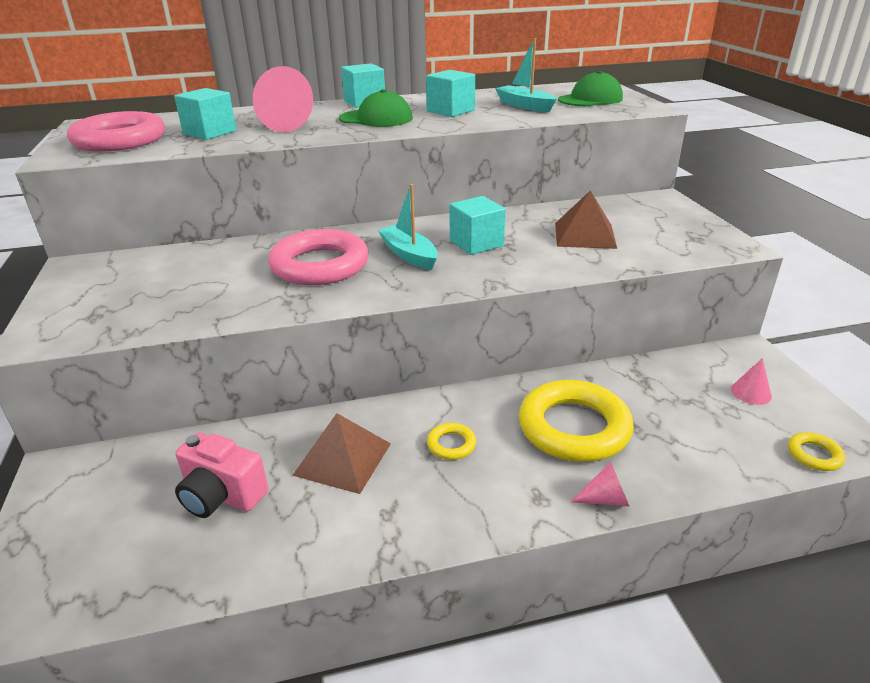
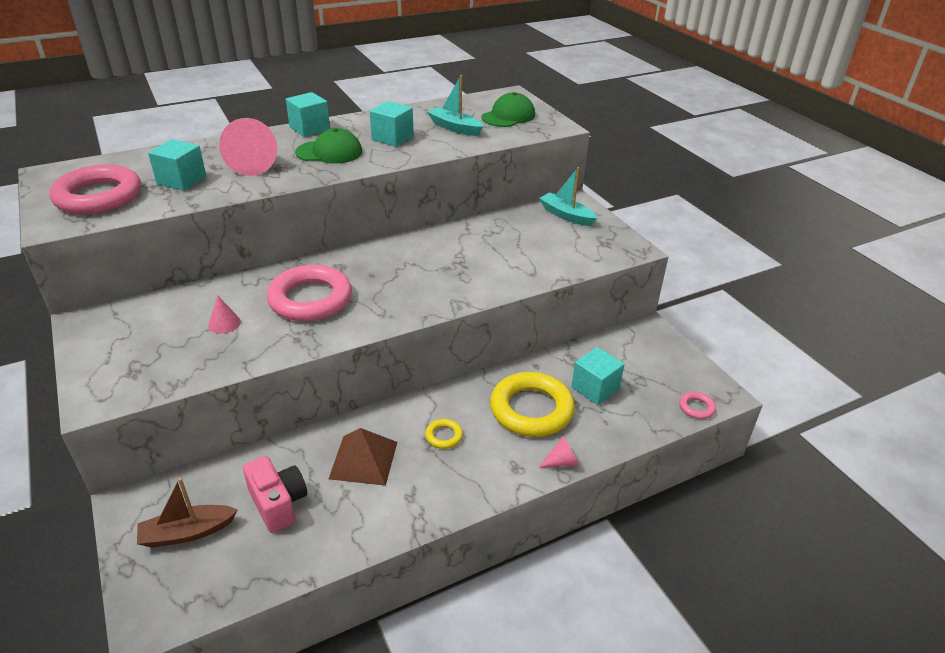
camera: 15 degrees left, 5 degrees up
pink camera [175,433,268,518] -> pink camera turned 135 degrees counterclockwise [243,456,307,533]
turquoise boat [378,184,438,270] -> turquoise boat moved to [539,167,597,226]
turquoise cube [449,196,506,255] -> turquoise cube moved to [571,347,625,405]
brown pyramid [555,190,617,249] -> none
pink cone [731,358,772,405] -> pink cone moved to [208,295,241,334]
yellow ring [788,432,845,471] -> pink ring [679,392,716,419]
none -> brown boat [137,478,238,548]

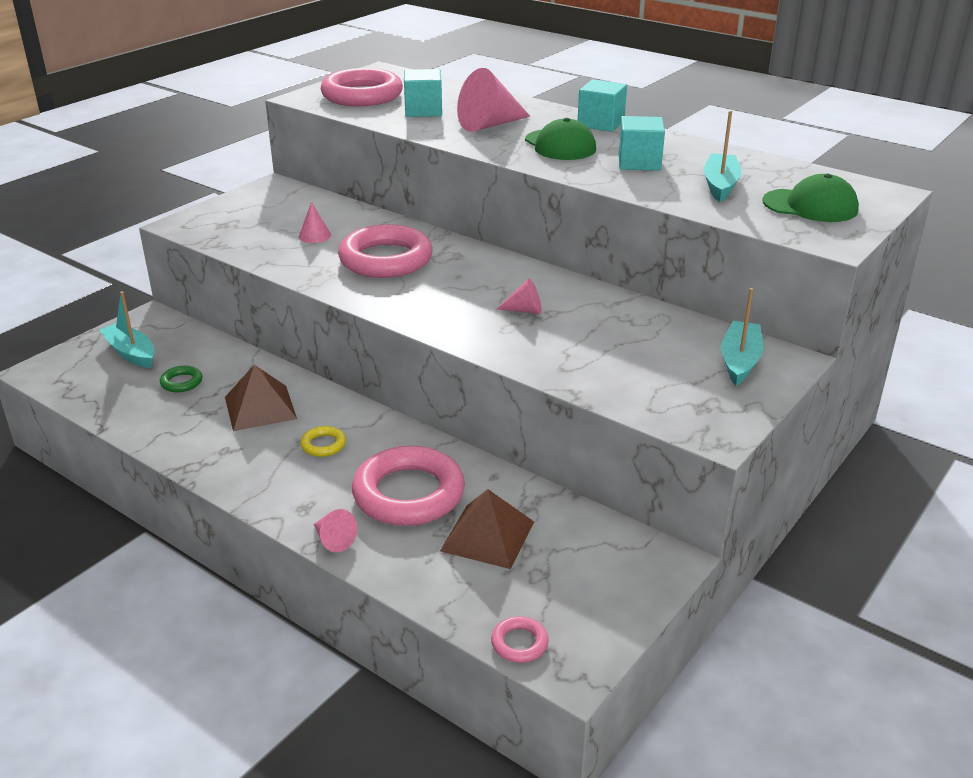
camera: 65 degrees right, 5 degrees down
brown boat [137,478,238,548] -> turquoise boat [100,291,155,368]
pink camera [243,456,307,533] -> green ring [160,366,202,392]
yellow ring [490,372,575,437] -> pink ring [352,446,465,526]
turquoise cube [571,347,625,405] -> brown pyramid [440,489,534,569]
none -> pink cone [497,279,542,314]

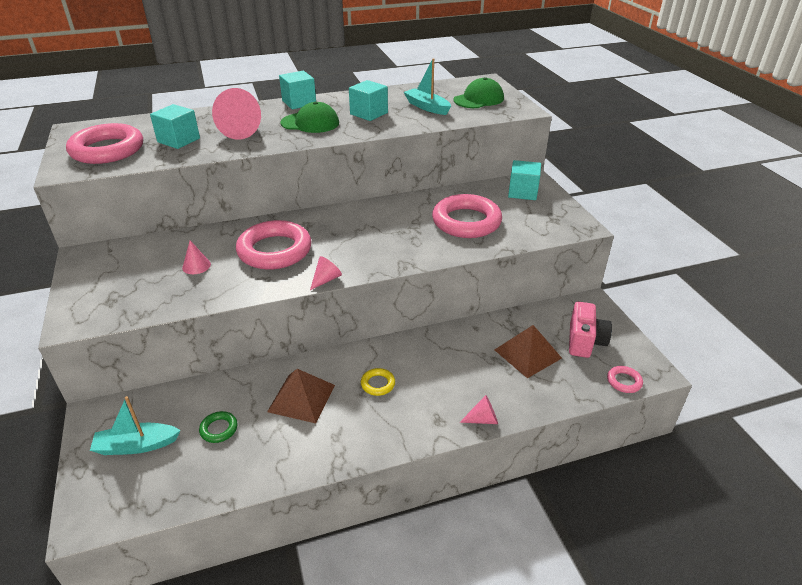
camera: 55 degrees left, 5 degrees up
pink ring [352,446,465,526] -> pink ring moved to [432,194,502,238]
pink cone [497,279,542,314] -> pink cone moved to [310,256,342,290]
turquoise boat [721,288,764,385] -> turquoise cube [508,160,541,200]
none -> pink camera [569,302,612,358]

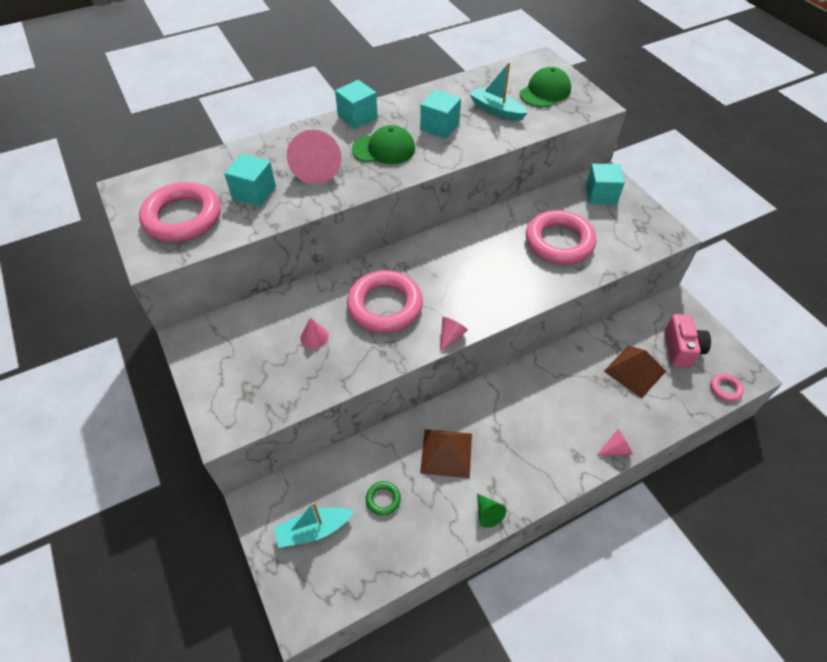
camera: 10 degrees left, 15 degrees up
yellow ring [361,368,395,396] -> none
none -> green cone [477,493,506,528]

